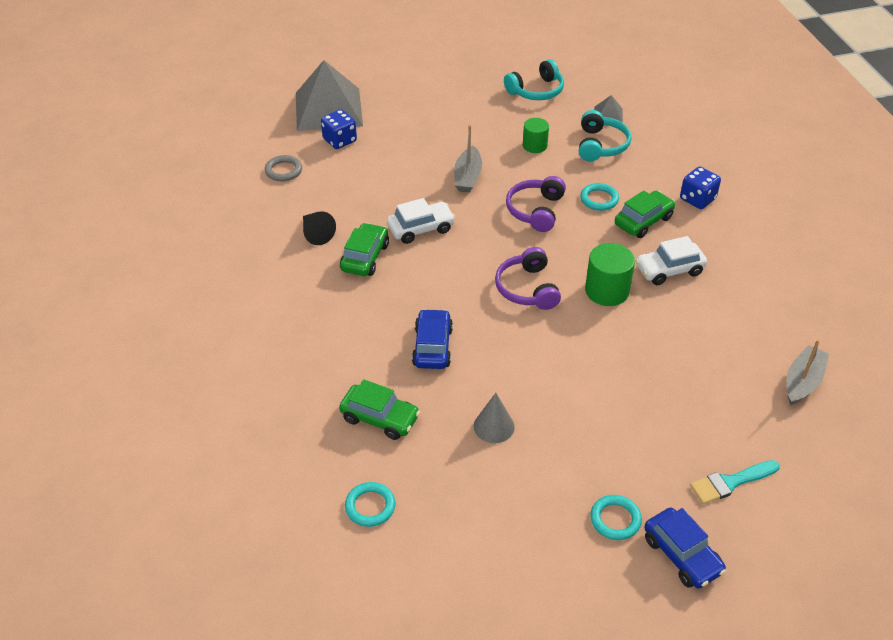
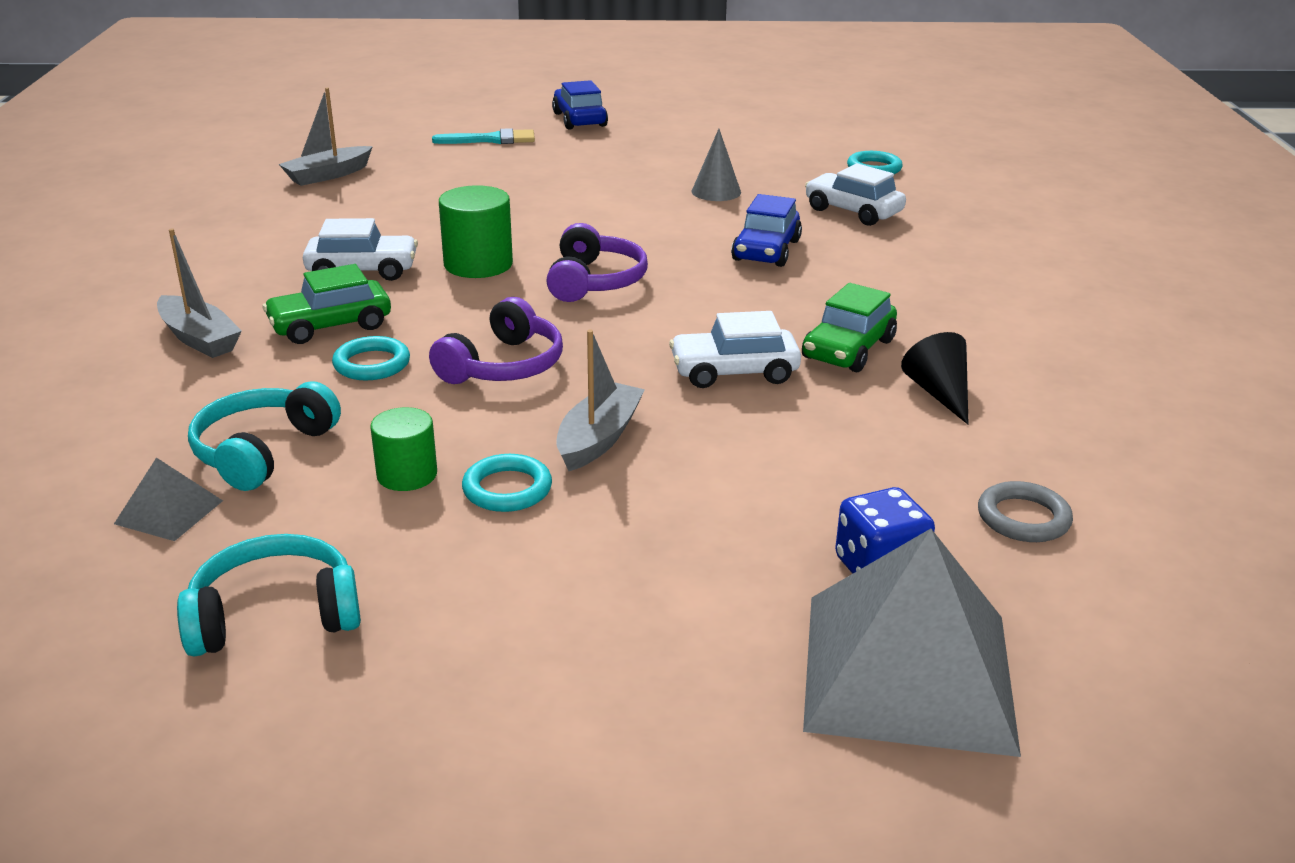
camera: 165 degrees left, 15 degrees down
green car [339,379,420,440] -> white car [805,163,906,226]
turquoise ring [590,495,642,540] -> turquoise ring moved to [462,454,552,512]
blue dice [680,166,721,209] -> grey boat [157,229,242,358]

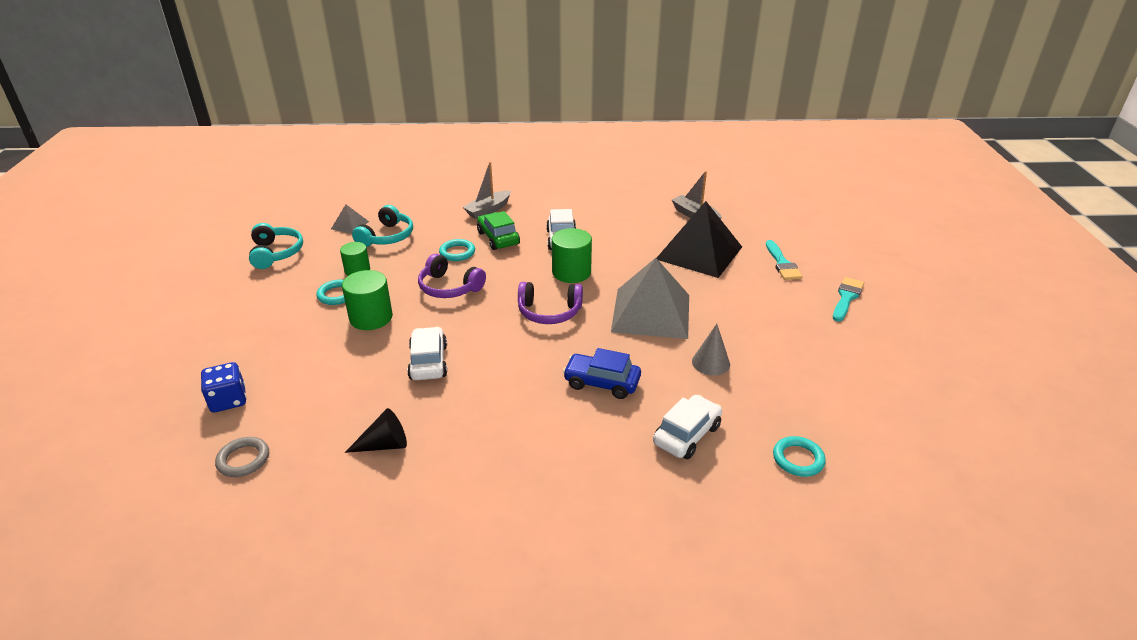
camera: 90 degrees right, 5 degrees up
turquoise headphones [188,381,341,491] -> turquoise headphones turned 90 degrees clockwise [352,205,413,247]
blue car [552,80,608,130] -> turquoise brush [833,277,864,322]
grey boat [556,330,645,471] -> green cylinder [342,270,393,330]
green car [802,283,897,372] -> none
grey pyramid [803,529,1021,757] -> grey pyramid moved to [611,258,689,339]
none -> black pyramid [657,201,742,278]

